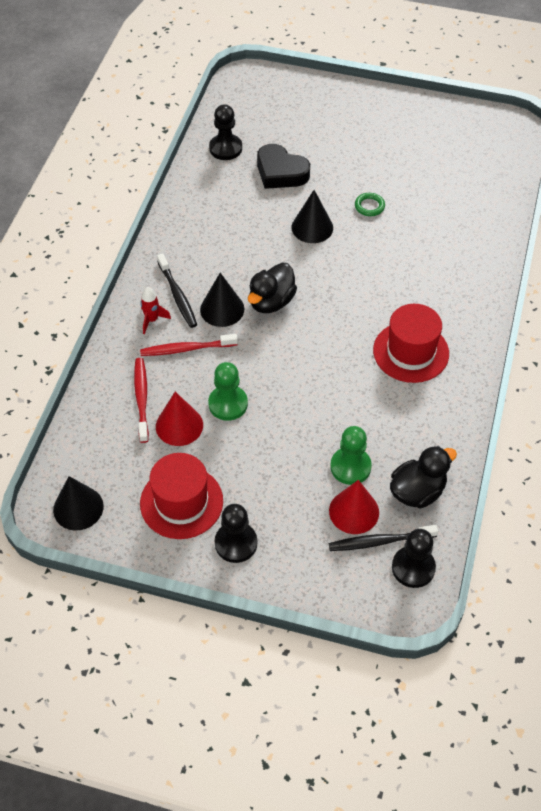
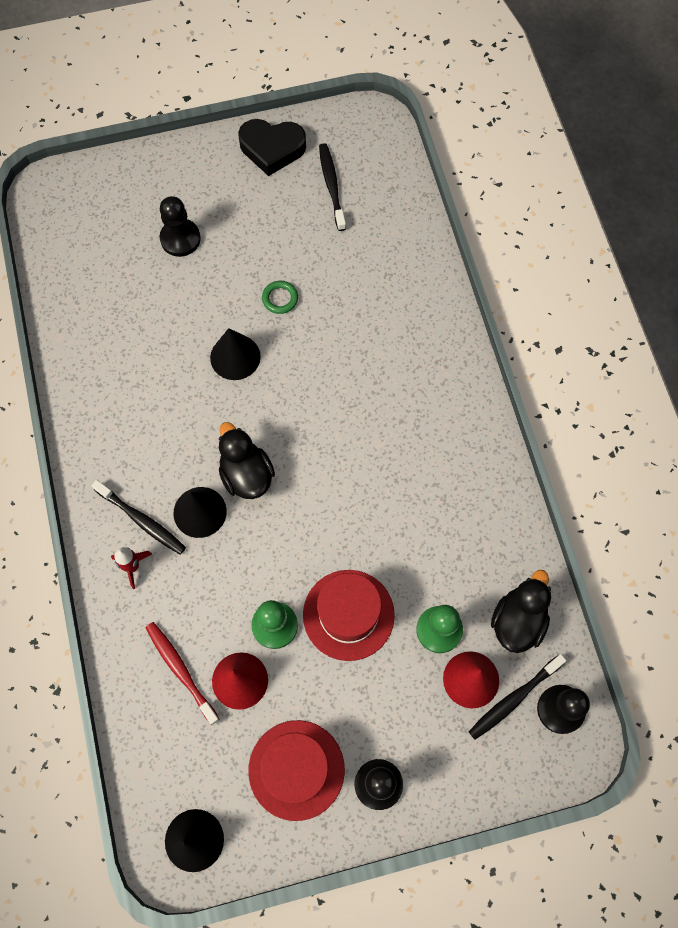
camera: 30 degrees left, 15 degrees up
red toothbrush [140,334,238,356] -> none
black pawn [209,104,242,160] -> black pawn moved to [160,196,201,257]
black duck [248,263,297,313] -> black duck turned 150 degrees clockwise [219,422,275,499]
black heart [257,144,310,189] -> black heart moved to [238,119,306,176]
red hat [373,304,449,383] -> red hat moved to [303,570,395,661]
none -> black toothbrush [319,143,346,231]

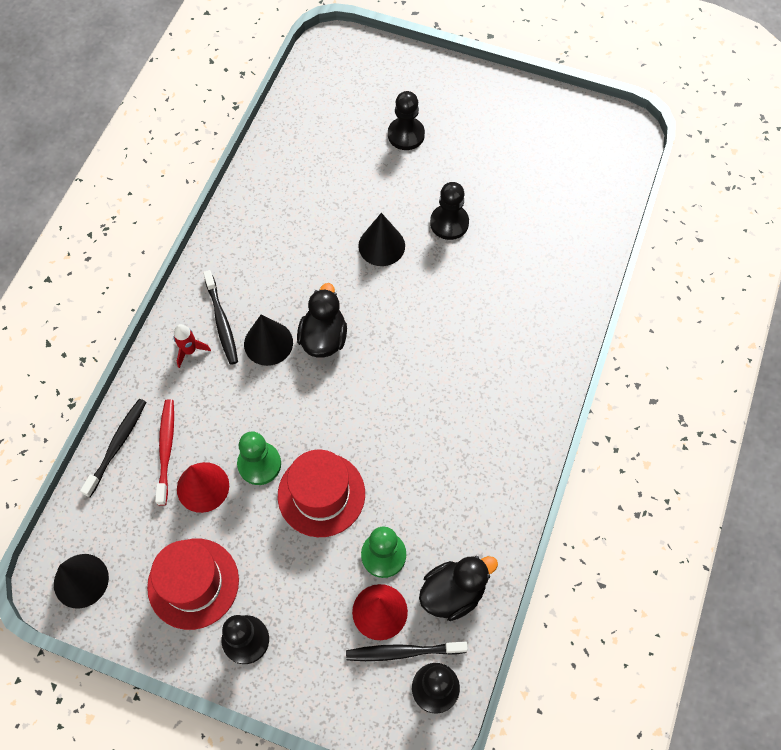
camera: 35 degrees right, 5 degrees down
black heart [238,119,306,176] -> none
green ring [262,281,298,314] -> black pawn [430,182,469,240]
black toothbrush [319,143,346,231] -> black toothbrush moved to [80,399,146,497]

